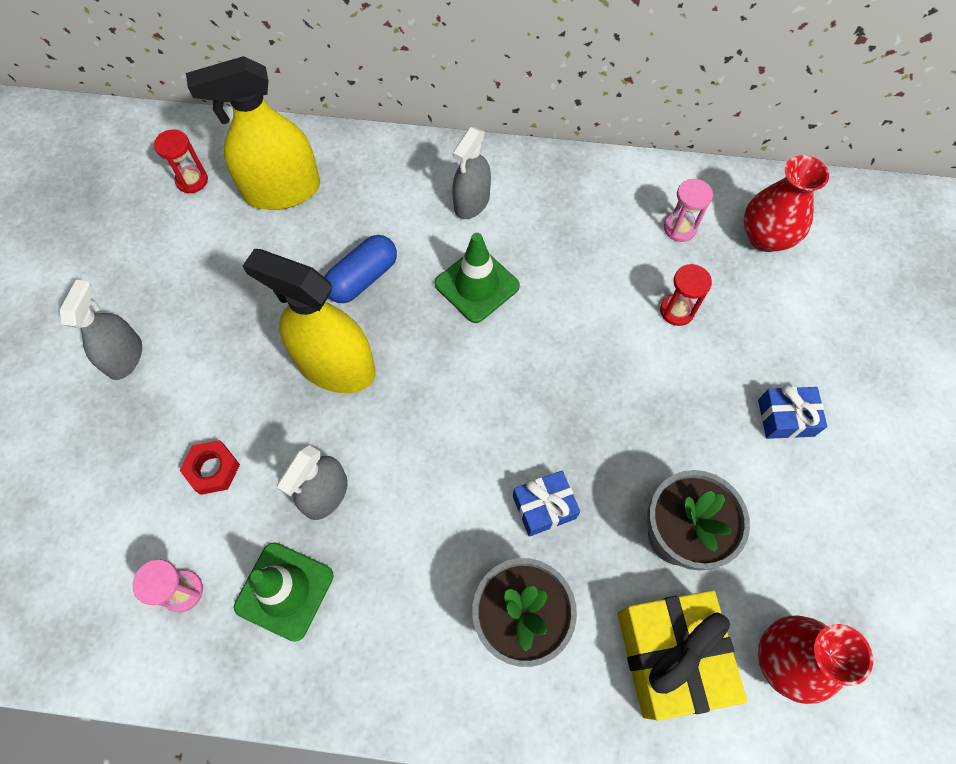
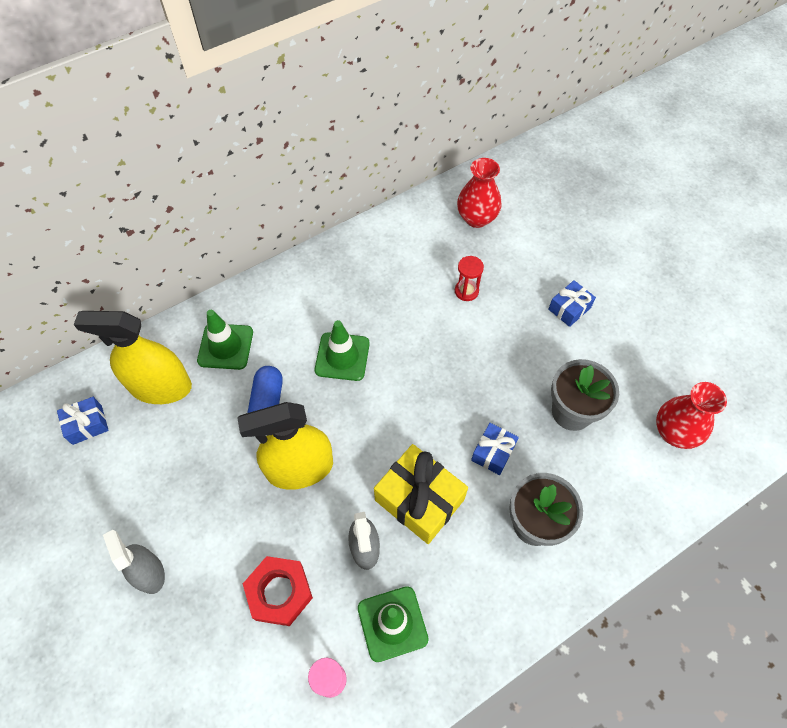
camera: 40 degrees left, 5 degrees down
red hourglass [154,129,208,194] -> blue gift [57,397,109,445]
red nut [180,440,240,495] -> red nut [243,556,313,626], size x1.55
yellow spray bottle [186,56,320,210] -> yellow spray bottle turned 60 degrees clockwise [74,311,192,404]
grey spray bottle [452,127,491,219] -> none
yellow gift [618,590,747,721] -> yellow gift moved to [374,444,468,544]
pink hourglass [664,179,713,242] -> none
none -> green traffic cone [197,310,253,370]

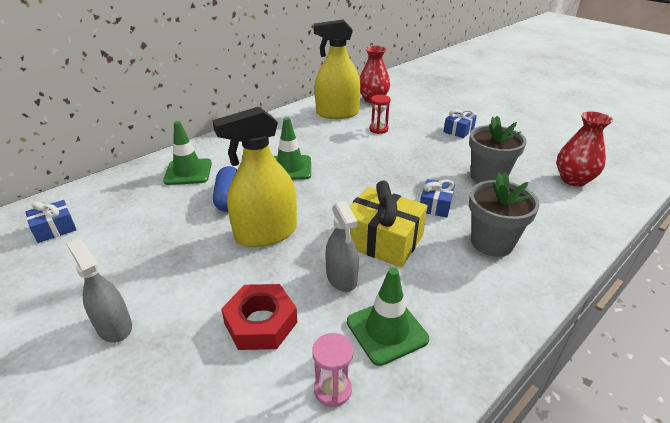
camera: 10 degrees left, 25 degrees down
yellow spray bottle [74,311,192,404] -> yellow spray bottle moved to [313,19,361,119]

